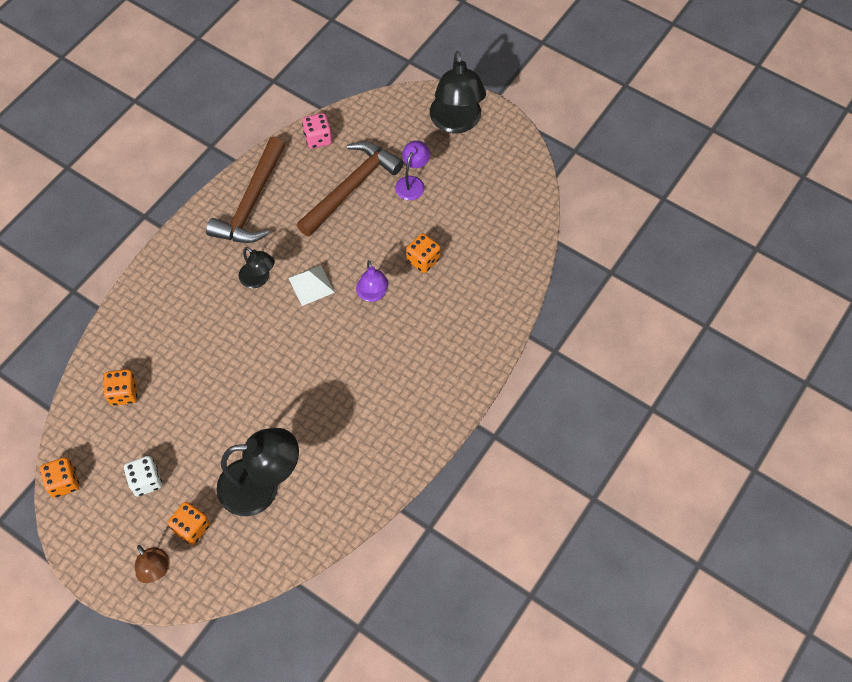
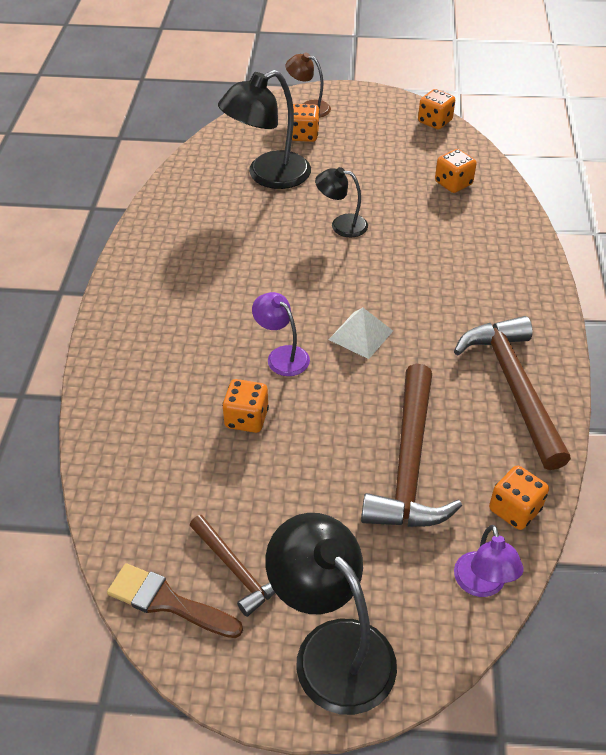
camera: 150 degrees right, 15 degrees down
white dice [124,456,162,497] -> none
black lamp [239,247,275,288] -> black lamp moved to [315,167,368,237]
pink dice [302,113,332,149] -> orange dice [489,466,549,530]
purple lamp [395,140,430,200] -> purple lamp moved to [454,525,524,597]
none -> brown brush [107,563,243,638]
none -> brown hammer [190,515,275,617]

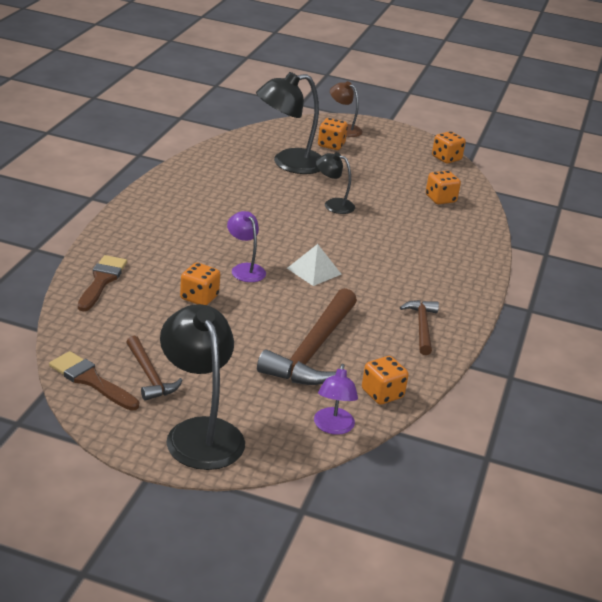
camera: 10 degrees right, 15 degrees down
brown hammer [454,316,571,470] -> brown hammer [400,300,439,355], size x0.55
none -> brown brush [78,255,127,311]

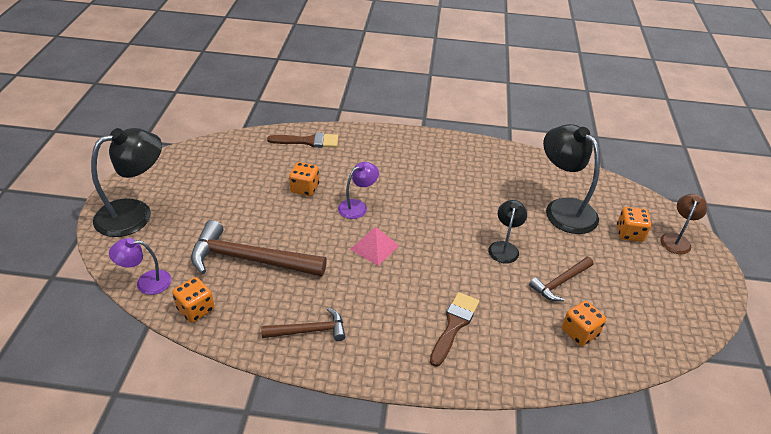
camera: 80 degrees right, 10 degrees up
brown brush [49,351,139,410] -> brown brush moved to [430,292,479,367]
brown hammer [126,336,183,401] -> brown hammer moved to [529,257,594,301]
white pyramid [287,244,342,286] -> pink pyramid [350,227,399,266]
orange dice [432,131,466,164] -> none

